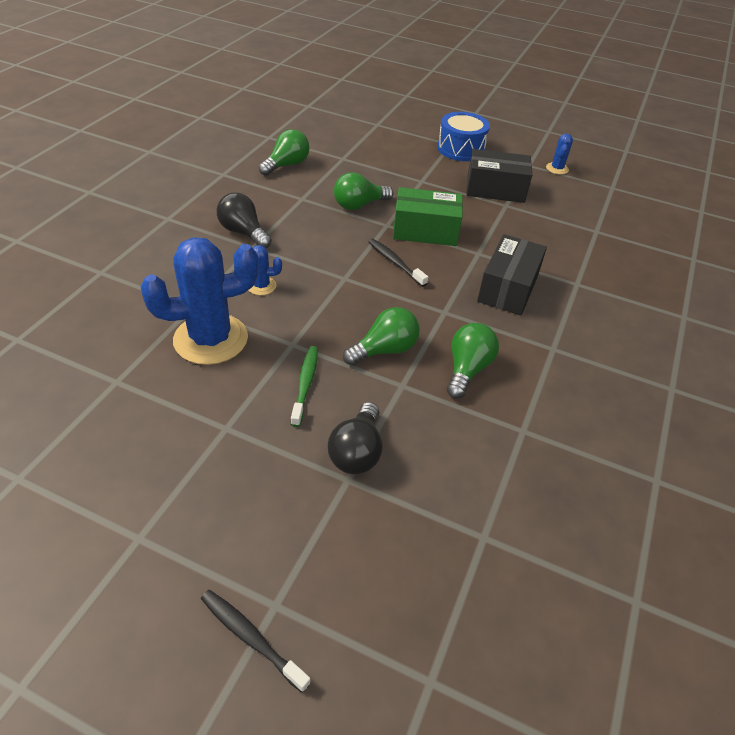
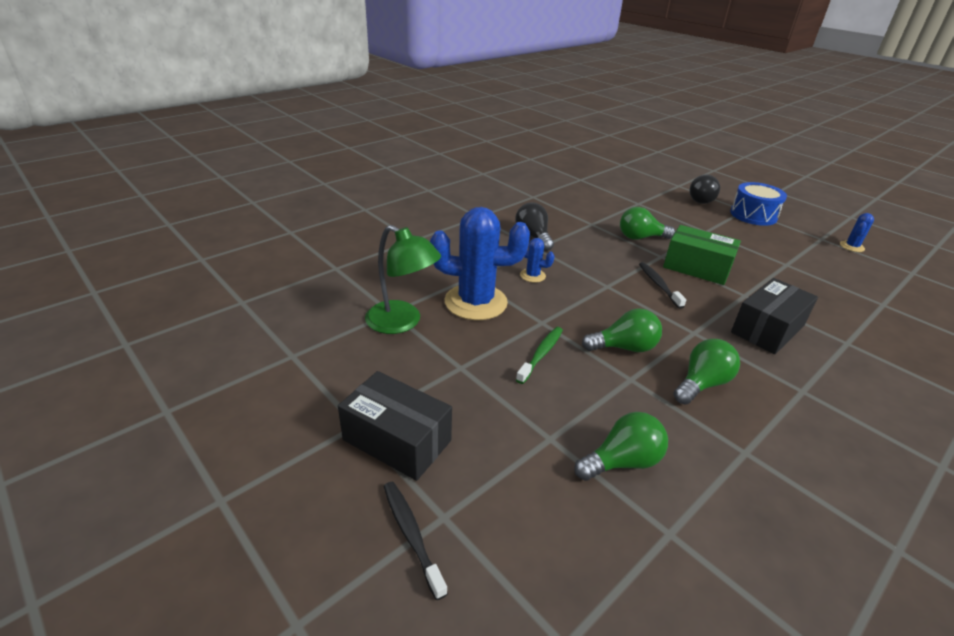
camera: 25 degrees right, 10 degrees down
green light bulb [259,129,310,176] -> green light bulb moved to [574,412,668,481]
black light bulb [328,402,382,474] -> black light bulb moved to [690,175,720,204]
black box [466,149,532,203] -> black box moved to [338,371,452,481]
none -> green lamp [365,225,441,334]

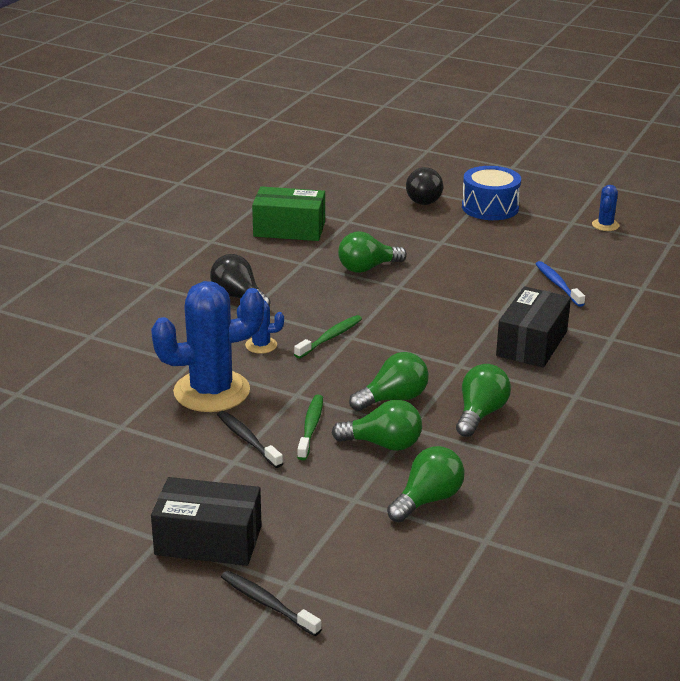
camera: 20 degrees left, 5 degrees down
green lamp [365,225,441,334] -> none
black toothbrush [639,262,686,309] -> black toothbrush moved to [217,411,283,468]
green box [663,225,741,285] -> green box moved to [252,186,325,241]
none -> green toothbrush [294,315,362,358]
none -> green light bulb [332,400,422,451]
none -> blue toothbrush [536,261,585,307]

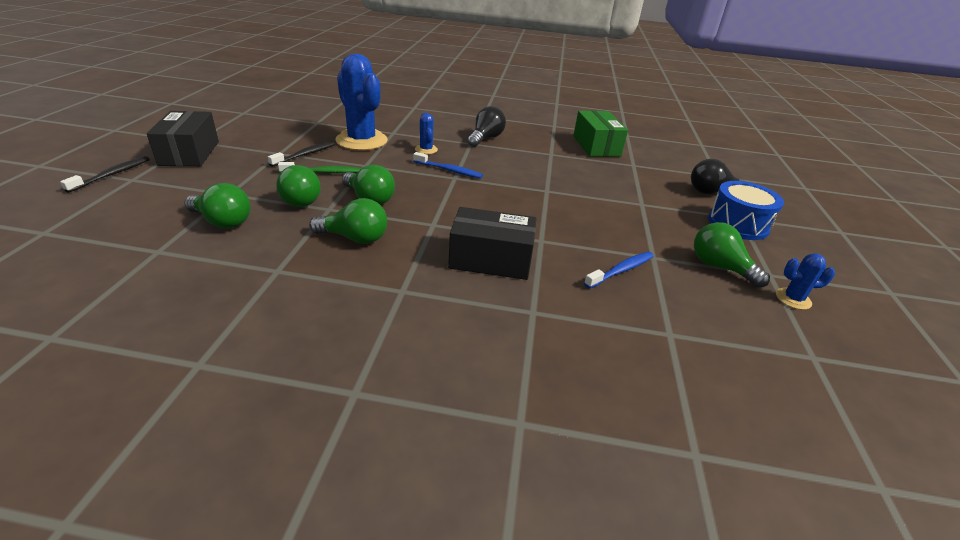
camera: 70 degrees right, 5 degrees up
green toothbrush [294,315,362,358] -> blue toothbrush [413,152,483,178]
green light bulb [338,232,407,273] -> green light bulb moved to [694,222,770,288]

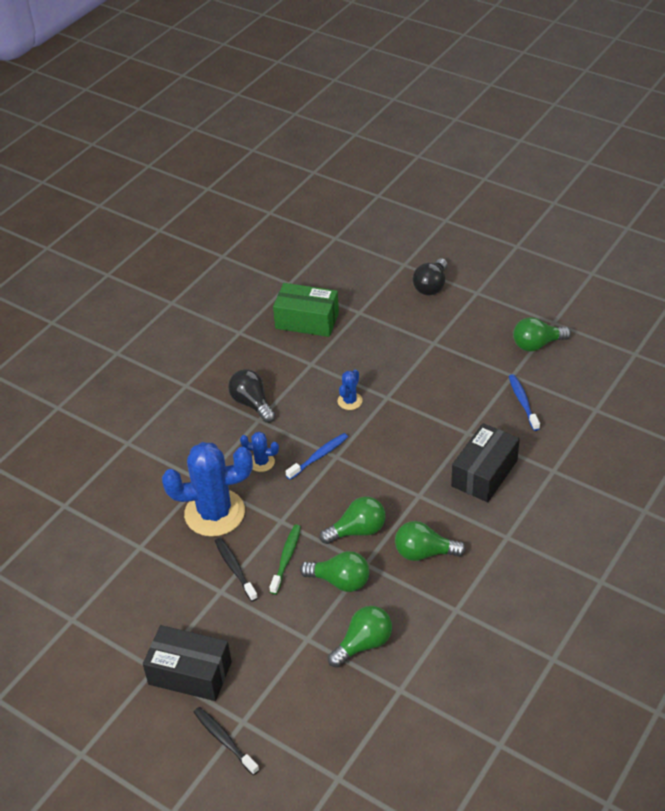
camera: 60 degrees left, 10 degrees up
green light bulb [309,198,387,244] -> green light bulb turned 120 degrees counterclockwise [395,521,466,561]
blue drum [708,181,784,240] -> none
blue cactus [776,253,835,310] -> blue cactus moved to [338,369,363,410]

